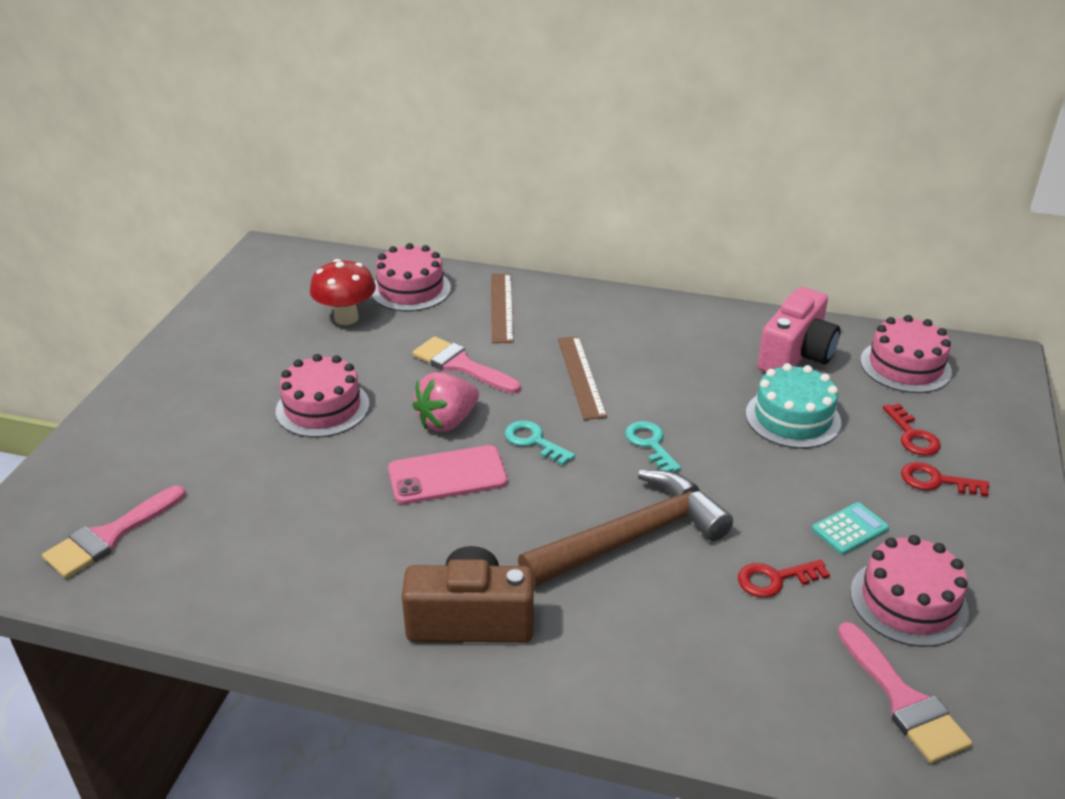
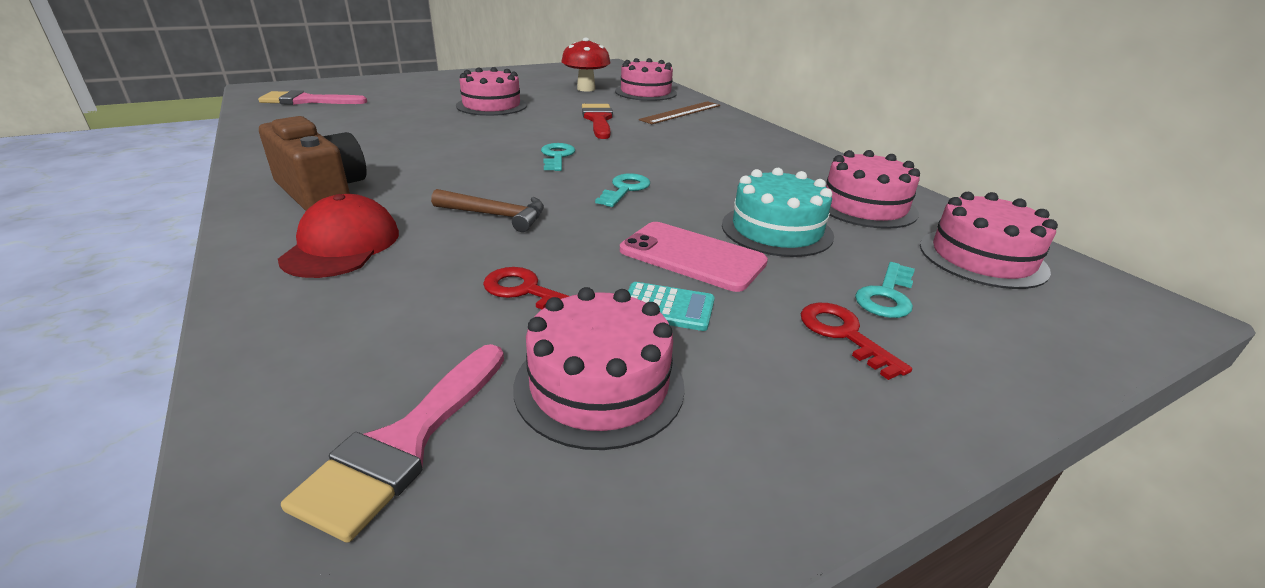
camera: 45 degrees right, 5 degrees down
pink phone [388,445,508,504] -> pink phone moved to [620,222,768,292]
pink brush [412,336,521,394] -> red brush [582,104,613,139]
pink strawberry [412,372,479,432] -> none
brown hammer [518,470,733,588] -> brown hammer [431,189,544,232], size x0.53
brown ruler [558,336,607,420] -> none
pink camera [758,287,840,372] -> pink cake [826,150,920,229]
red key [883,403,941,456] -> turquoise key [855,262,915,318]
none -> red cap [278,194,399,278]

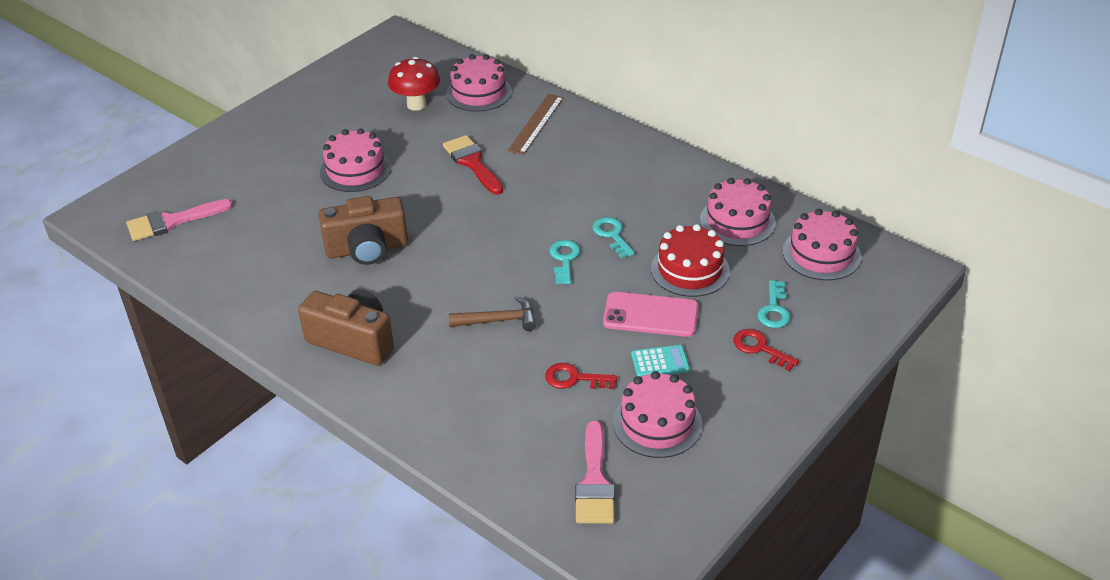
camera: 20 degrees left, 10 degrees up
red cap [278,194,399,278] -> none
turquoise key [541,143,575,171] -> turquoise key moved to [592,217,635,258]
turquoise cake [722,168,834,257] -> red cake [651,224,730,297]
none -> brown camera [319,196,408,265]

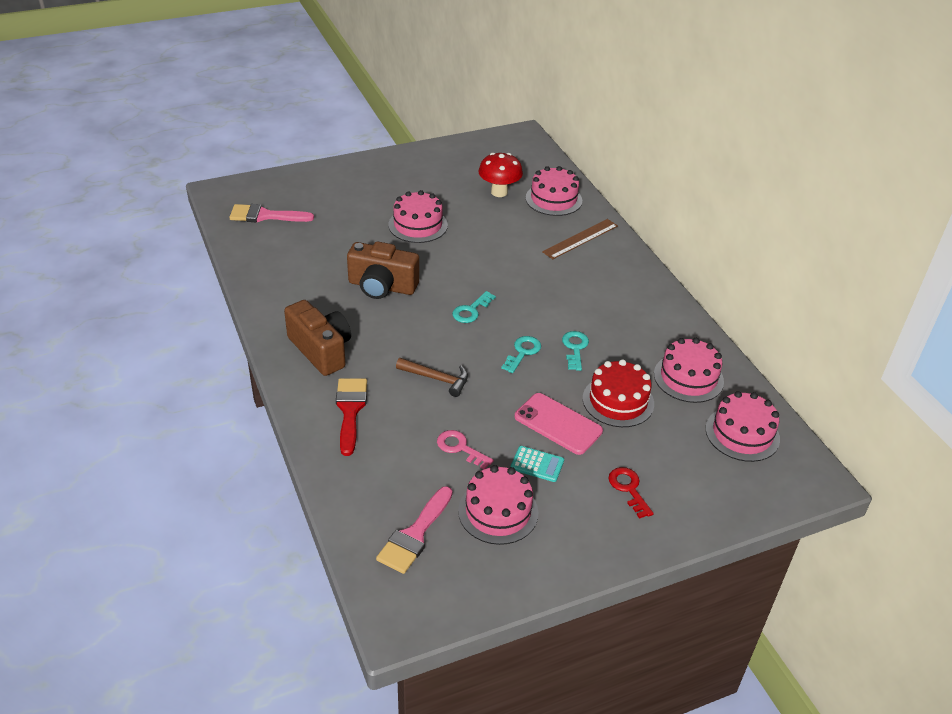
camera: 25 degrees right, 0 degrees up
red brush [443,135,503,195] -> red brush moved to [336,378,367,456]
red key [545,363,617,389] -> pink key [437,430,494,469]
turquoise key [758,280,791,328] -> turquoise key moved to [452,291,496,323]

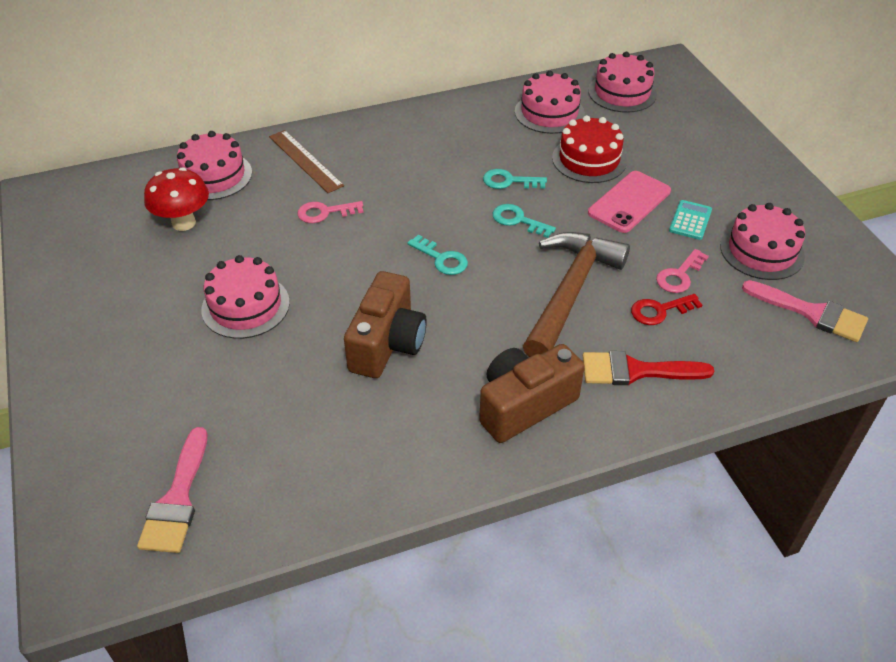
camera: 85 degrees left, 5 degrees up
brown hammer [396,358,468,397] -> brown hammer [523,232,630,357], size x1.90
red key [609,467,654,519] -> red key moved to [631,294,702,325]
none -> pink key [298,201,364,223]

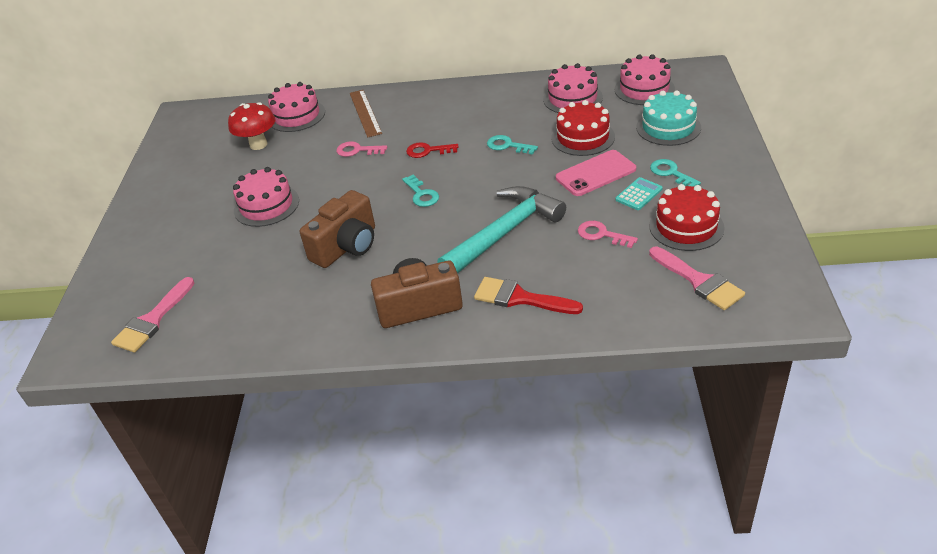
camera: 25 degrees right, 5 degrees down
turquoise key [493,204,556,238] -> turquoise key moved to [650,159,701,187]
brown hammer [523,232,630,357] -> turquoise hammer [437,186,566,274]
red key [631,294,702,325] -> red key moved to [406,142,458,158]
pink key [656,249,709,293] -> pink key turned 60 degrees clockwise [578,221,638,248]
pink cake [720,203,805,280] -> red cake [649,184,724,251]
none -> turquoise cake [636,90,701,146]

